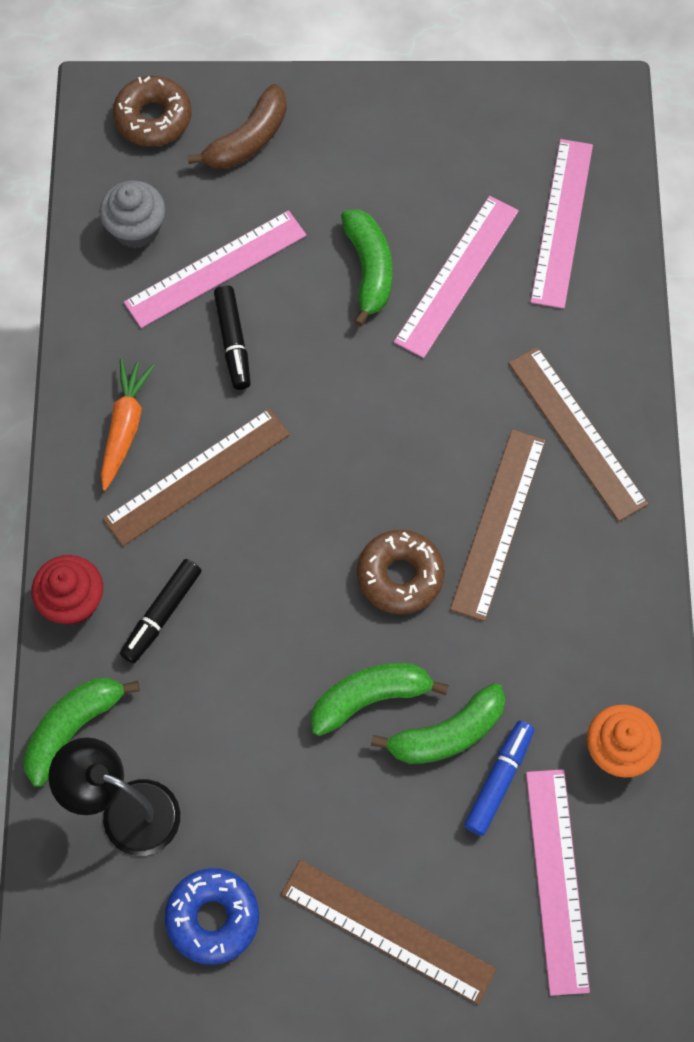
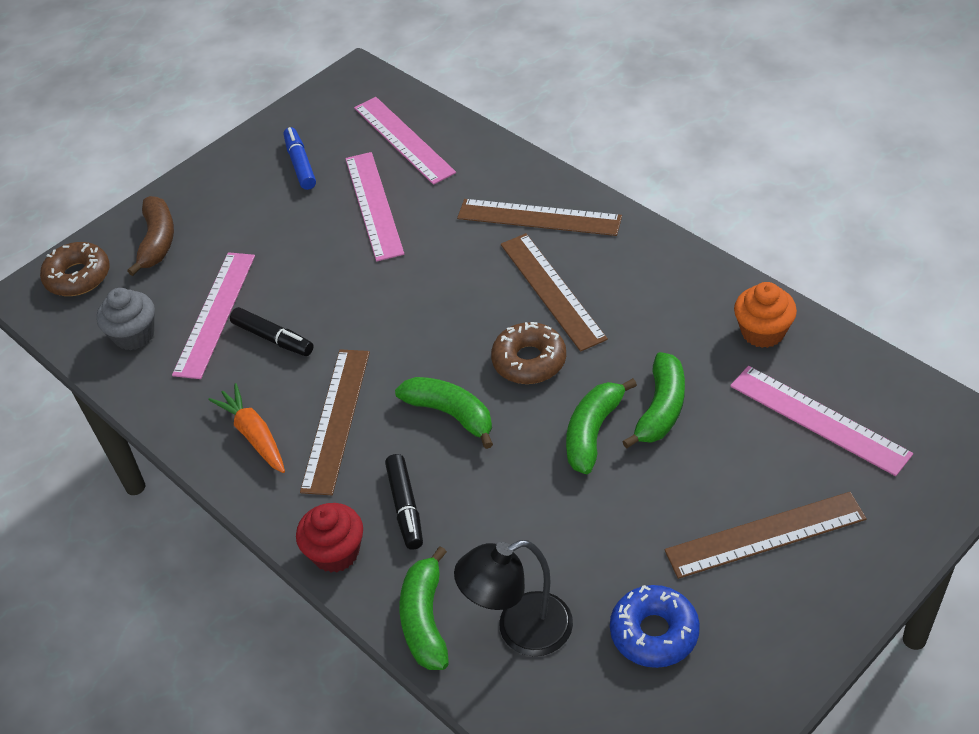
camera: 40 degrees left, 20 degrees down
green banana [341,210,392,327] -> green banana moved to [395,377,493,449]
blue marker [464,721,534,836] -> blue marker moved to [284,127,316,190]

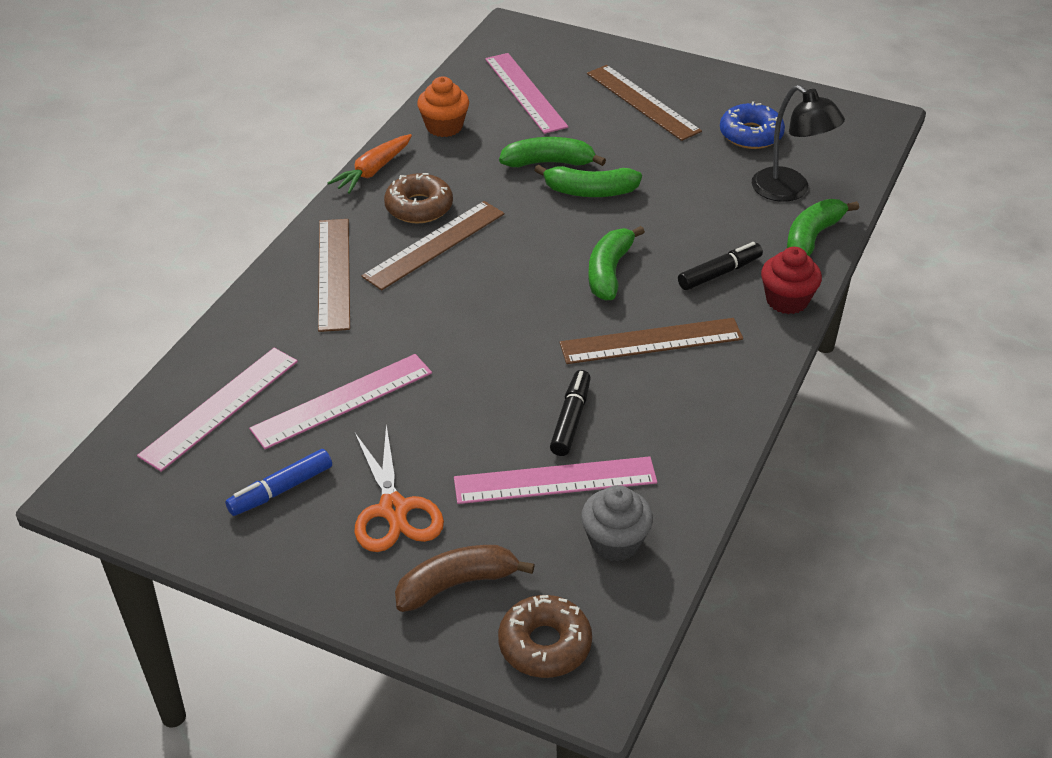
camera: 115 degrees left, 5 degrees down
orange carrot [209,383,285,473] -> orange carrot moved to [328,134,412,194]
green banana [399,546,449,670] -> green banana turned 150 degrees clockwise [787,199,859,256]
brown donut [491,322,566,384] -> brown donut moved to [384,173,453,223]
pink ruler [730,366,913,476] -> pink ruler turned 45 degrees counterclockwise [485,53,568,134]
none -> orange scissors [354,424,444,552]

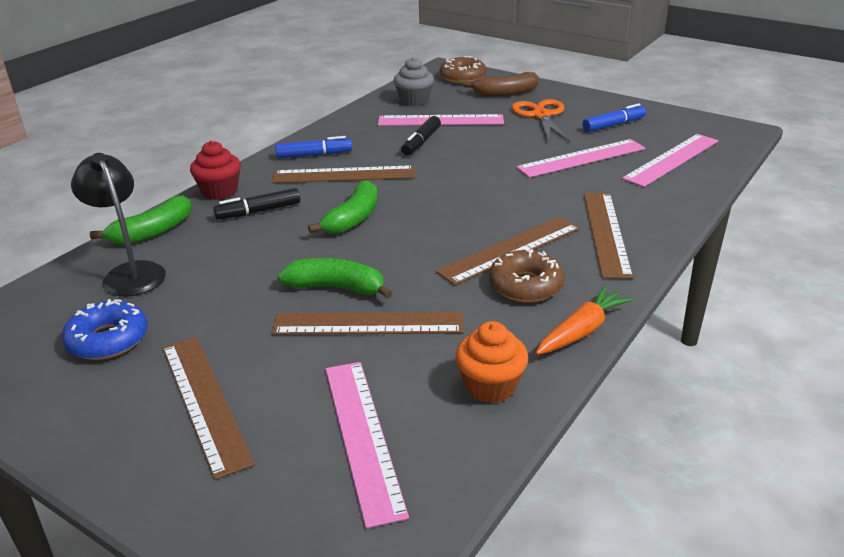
camera: 170 degrees left, 10 degrees down
green banana [499,137,606,167] -> brown ruler [272,312,464,335]
none -> blue marker [275,136,352,159]

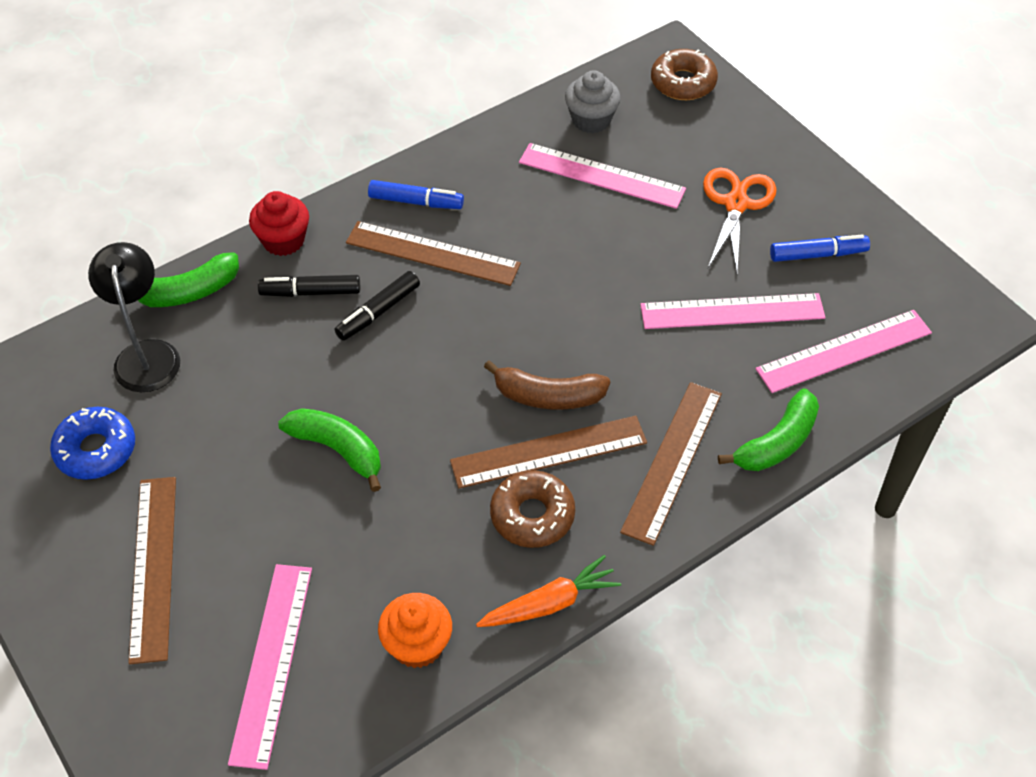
camera: 20 degrees right, 20 degrees up
brown ruler [272,312,464,335] -> none
green banana [308,180,377,234] -> green banana moved to [718,388,819,471]
black marker [401,116,441,155] -> black marker moved to [335,271,420,341]
brown banana [463,72,539,97] -> brown banana moved to [484,360,610,410]

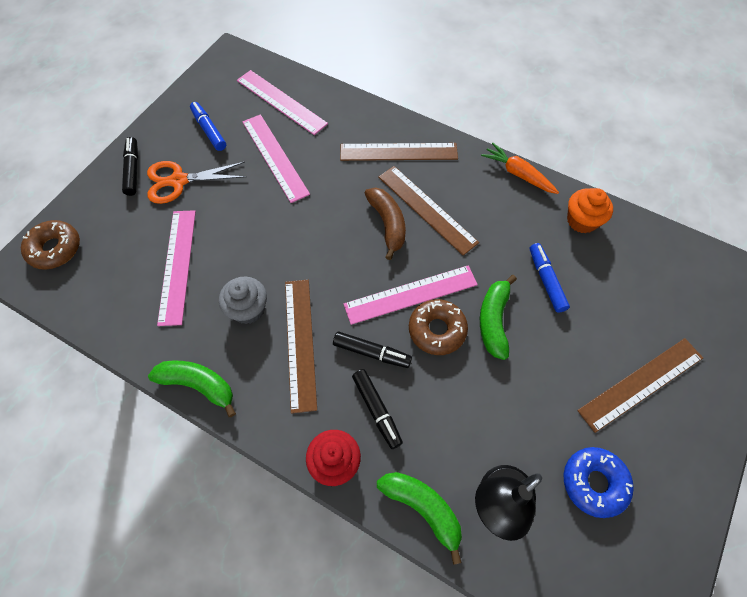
camera: 115 degrees left, 10 degrees up
pink ruler [228,564,312,770] -> pink ruler moved to [344,265,478,325]
blue marker [368,180,464,209] -> blue marker moved to [530,243,570,313]
brown donut [490,470,575,548] -> brown donut moved to [409,299,468,355]
grey cupcake [565,70,621,133] -> grey cupcake moved to [219,276,267,324]
green banana [718,388,819,471] -> green banana moved to [148,361,236,417]
none -> black marker [122,137,138,196]

